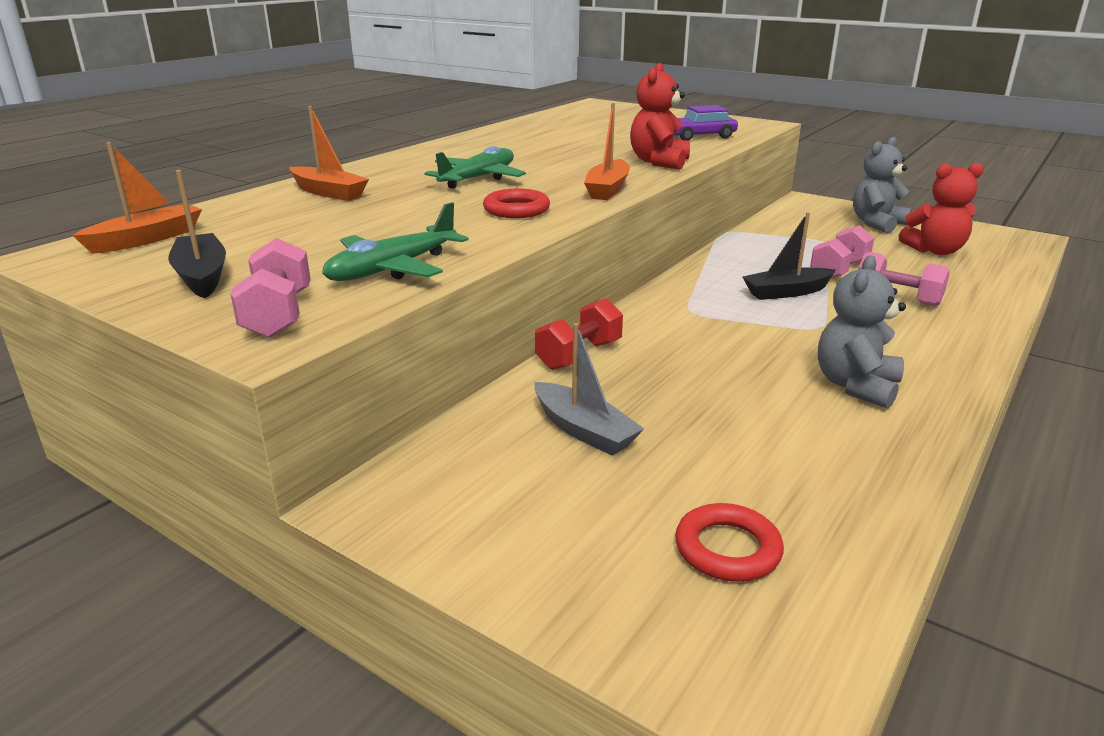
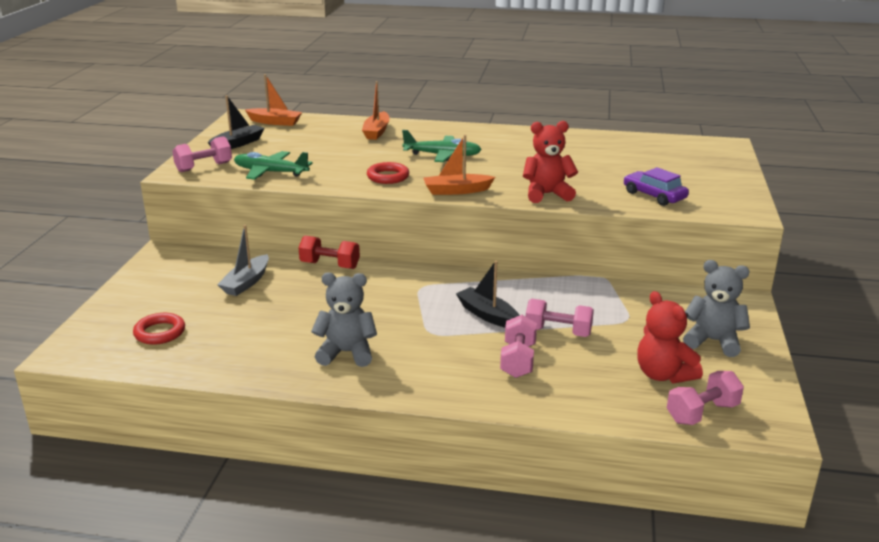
camera: 65 degrees right, 0 degrees up
none -> pink dumbbell [667,371,744,425]

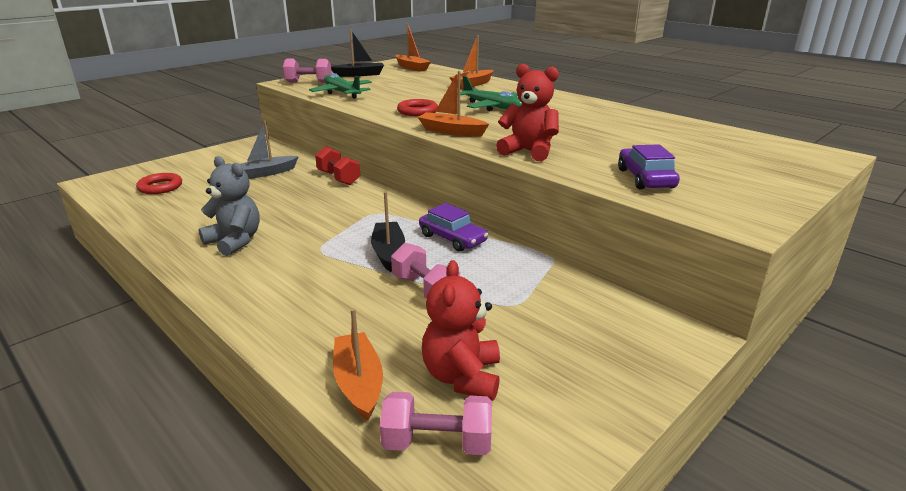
camera: 35 degrees right, 0 degrees up
pink dumbbell [500,315,537,378] -> none
grey teddy bear [683,260,750,357] -> none
none -> orange boat [333,308,383,421]
none -> purple car [419,203,488,252]

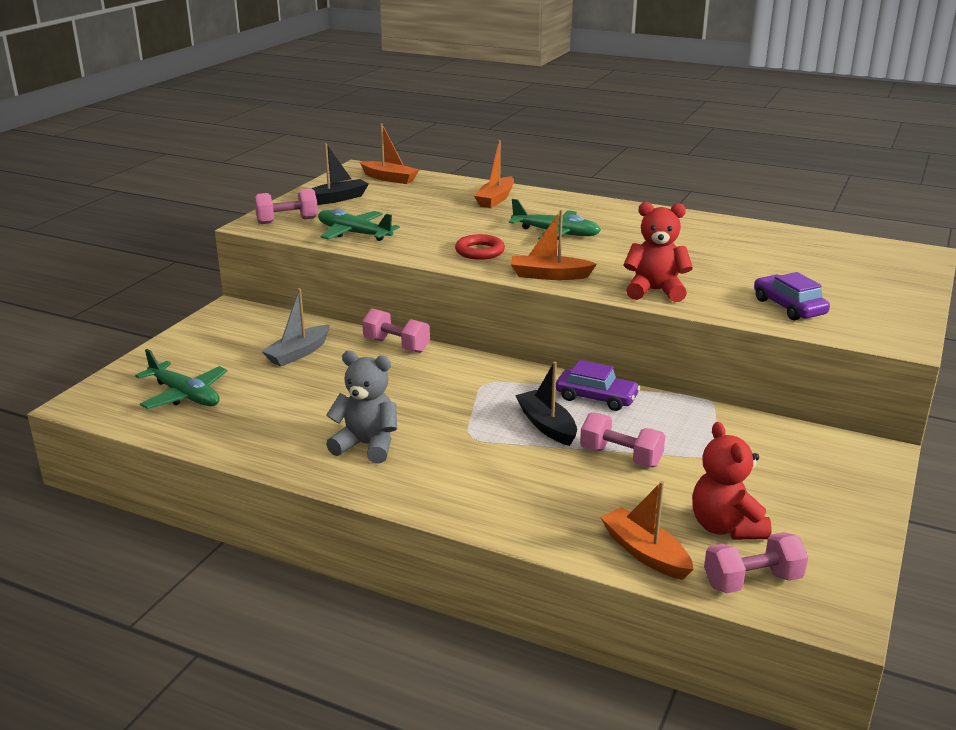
camera: 20 degrees left, 0 degrees up
red ring [136,173,182,194] -> green plane [135,349,227,409]
red dumbbell [315,146,360,185] -> pink dumbbell [362,308,430,353]

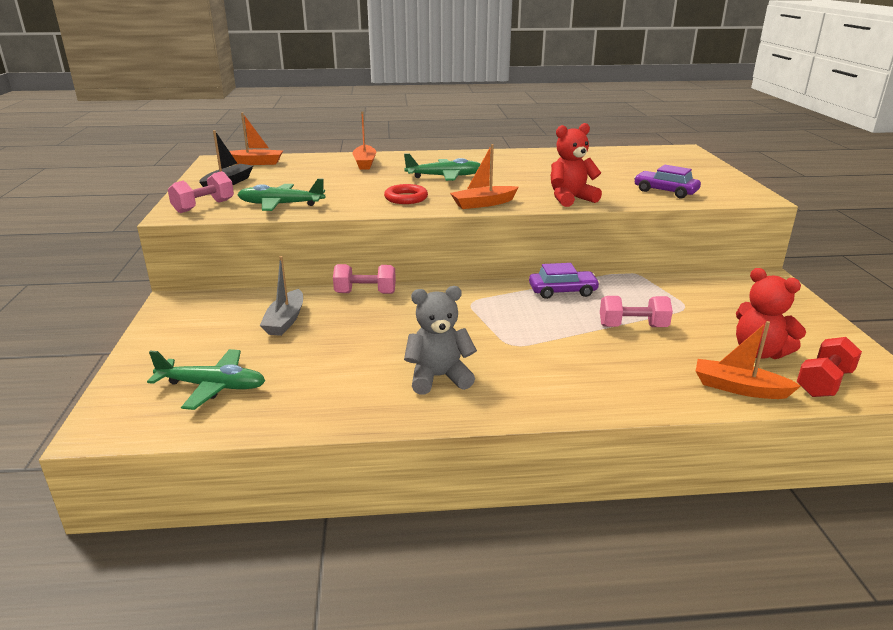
camera: 30 degrees left, 0 degrees up
black boat [515,362,577,446] -> none
pink dumbbell [704,532,808,593] -> red dumbbell [797,337,862,397]

